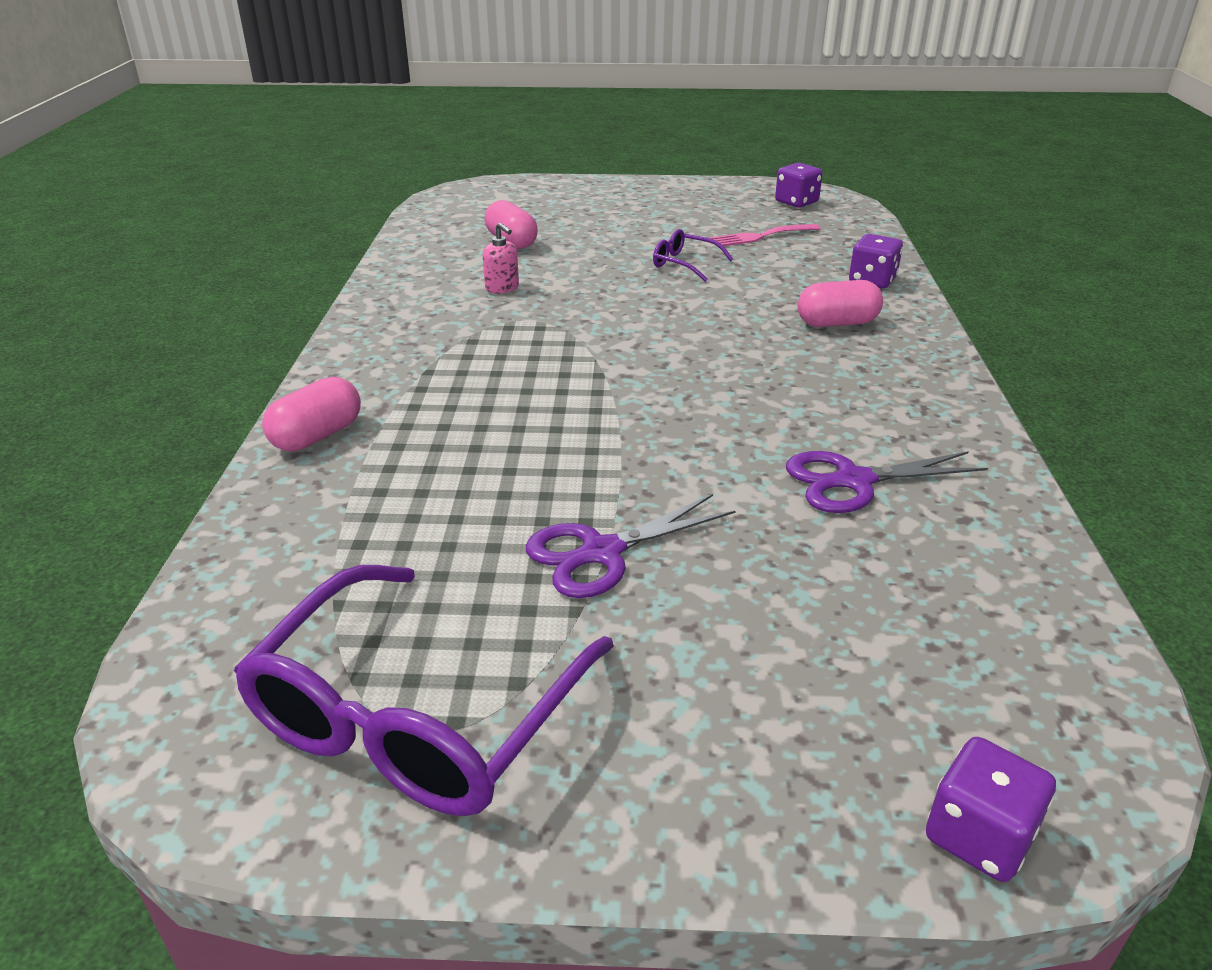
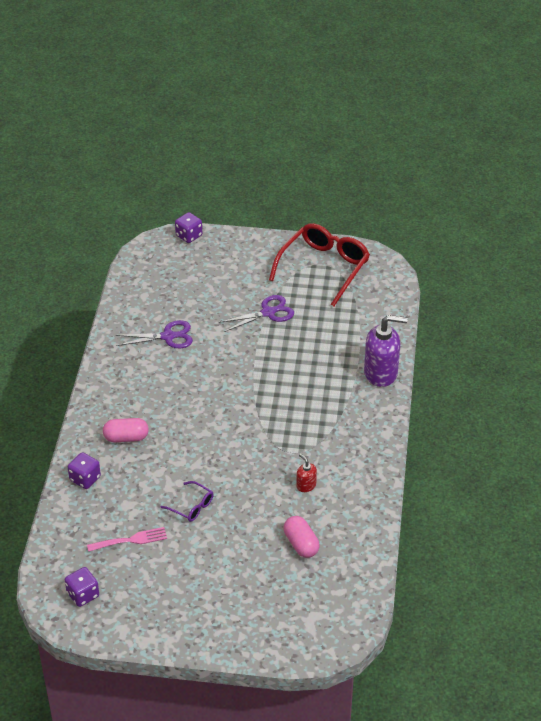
camera: 175 degrees left, 10 degrees up
purple glasses [234,565,614,816] -> red glasses [269,223,370,306]
pink capsule [262,376,361,451] -> purple soap dispenser [364,315,408,387]
pink soap dispenser [483,223,519,294] -> red soap dispenser [296,454,317,492]

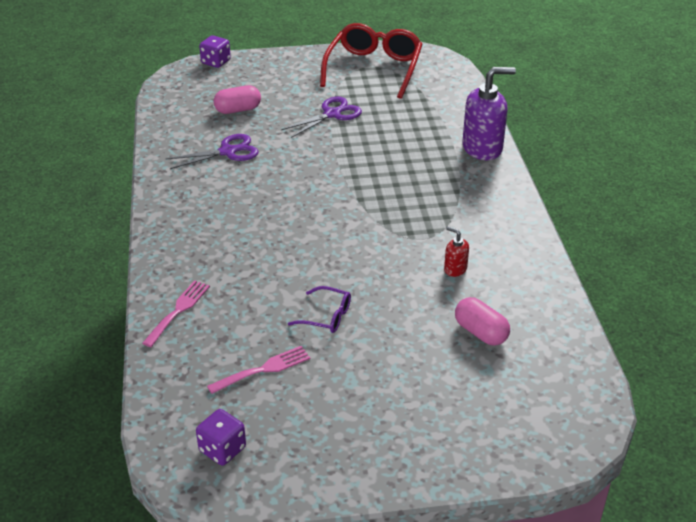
camera: 15 degrees left, 5 degrees down
purple dice [68,452,101,489] -> pink fork [142,280,210,347]
pink capsule [103,418,149,442] -> pink capsule moved to [214,85,261,114]

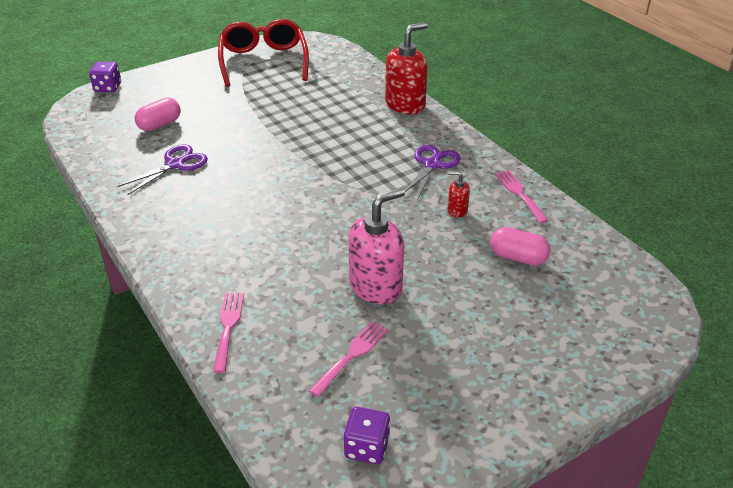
camera: 25 degrees left, 0 degrees up
purple scissors [281,97,362,138] -> purple scissors moved to [405,145,460,200]
purple glasses [288,286,351,333] -> pink soap dispenser [348,188,405,304]
purple soap dispenser [462,67,516,160] -> red soap dispenser [385,22,428,114]
none -> pink fork [495,170,549,223]

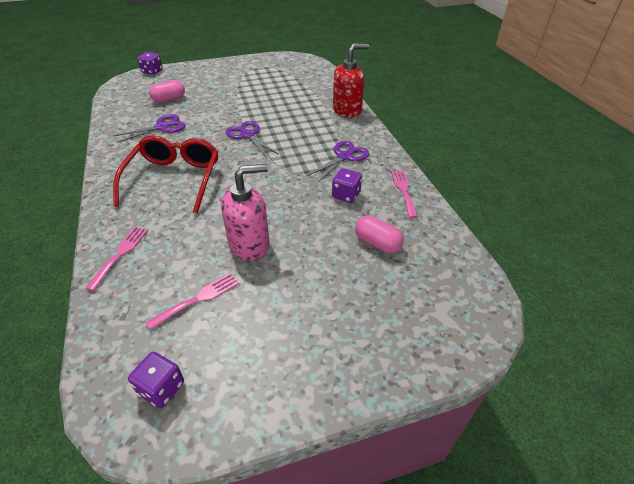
camera: 15 degrees right, 5 degrees up
red glasses [218,19,309,87] -> red glasses moved to [113,135,219,213]
red soap dispenser [447,171,470,218] -> purple dice [332,168,362,203]
none -> purple scissors [225,121,278,157]

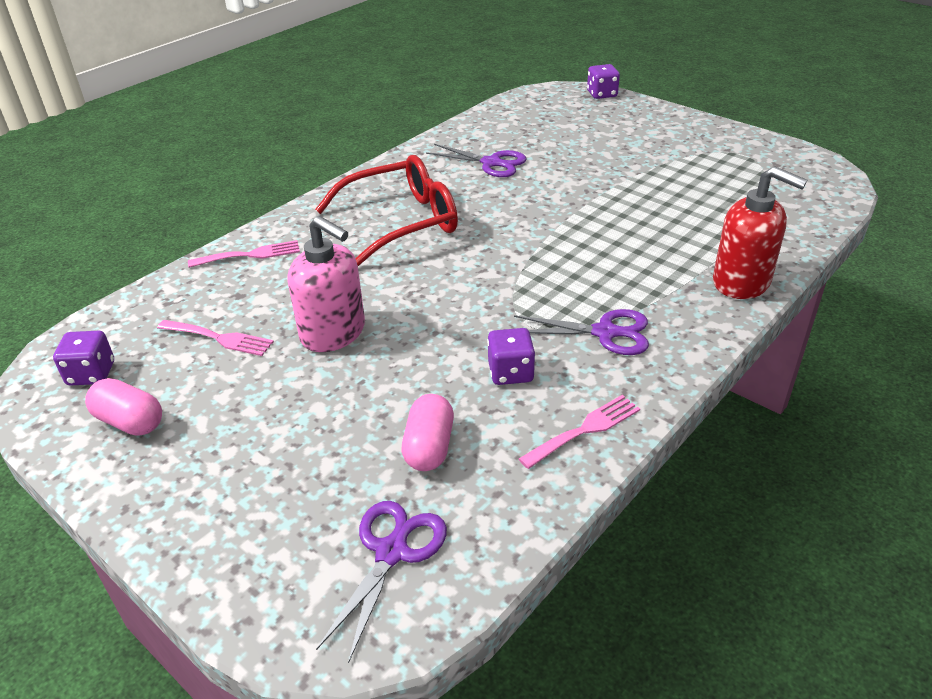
camera: 60 degrees right, 5 degrees down
pink capsule [149,80,185,103] -> pink capsule moved to [85,378,162,436]
purple scissors [225,121,278,157] -> purple scissors moved to [316,501,447,663]

